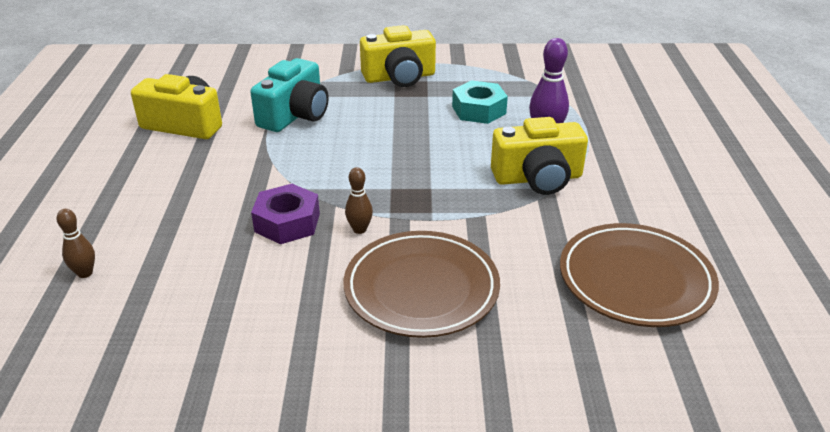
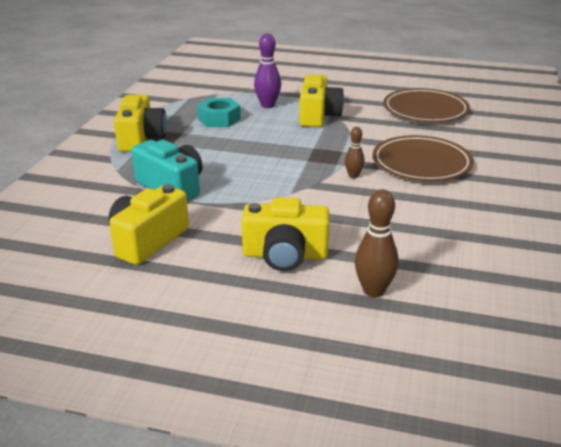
camera: 75 degrees left, 5 degrees down
brown bowling pin [57,209,95,278] -> brown bowling pin [355,189,399,297], size x1.67
purple nut [251,184,320,244] -> none
none -> yellow camera [242,197,329,271]

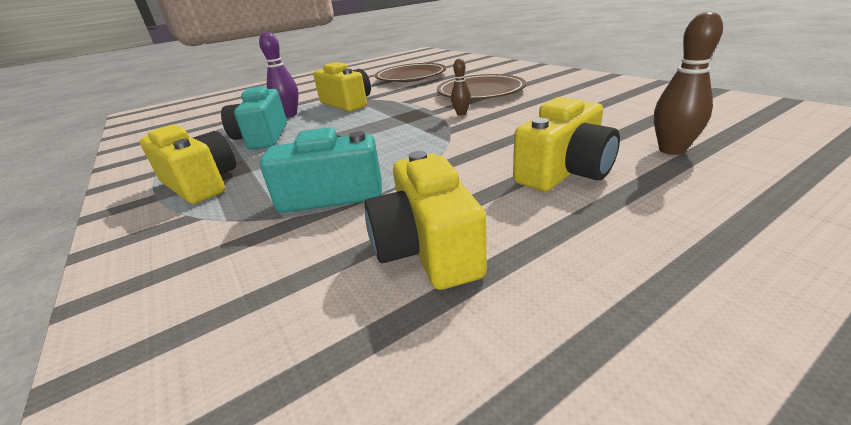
camera: 45 degrees left, 0 degrees up
turquoise nut [197,98,241,127] -> turquoise camera [221,86,287,150]

